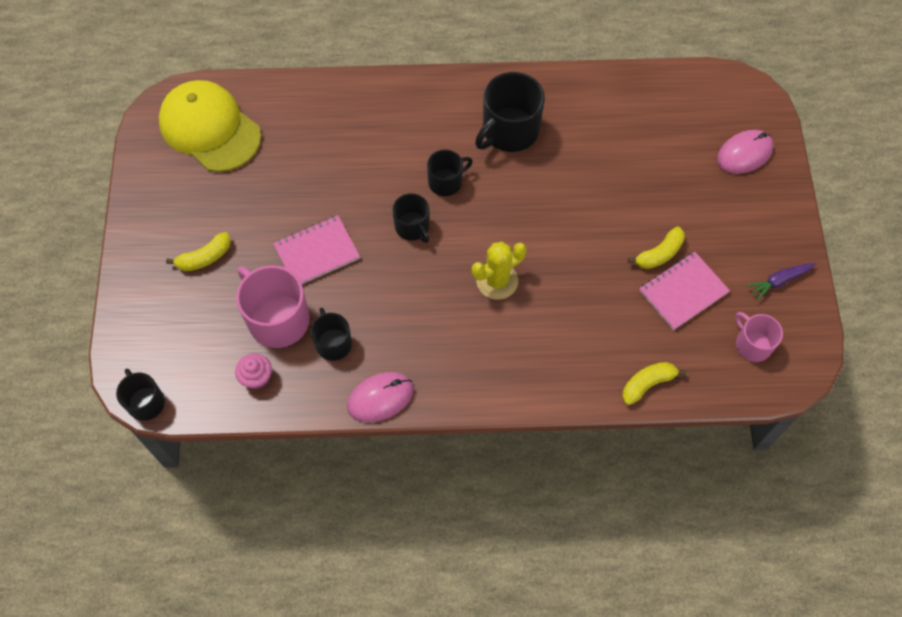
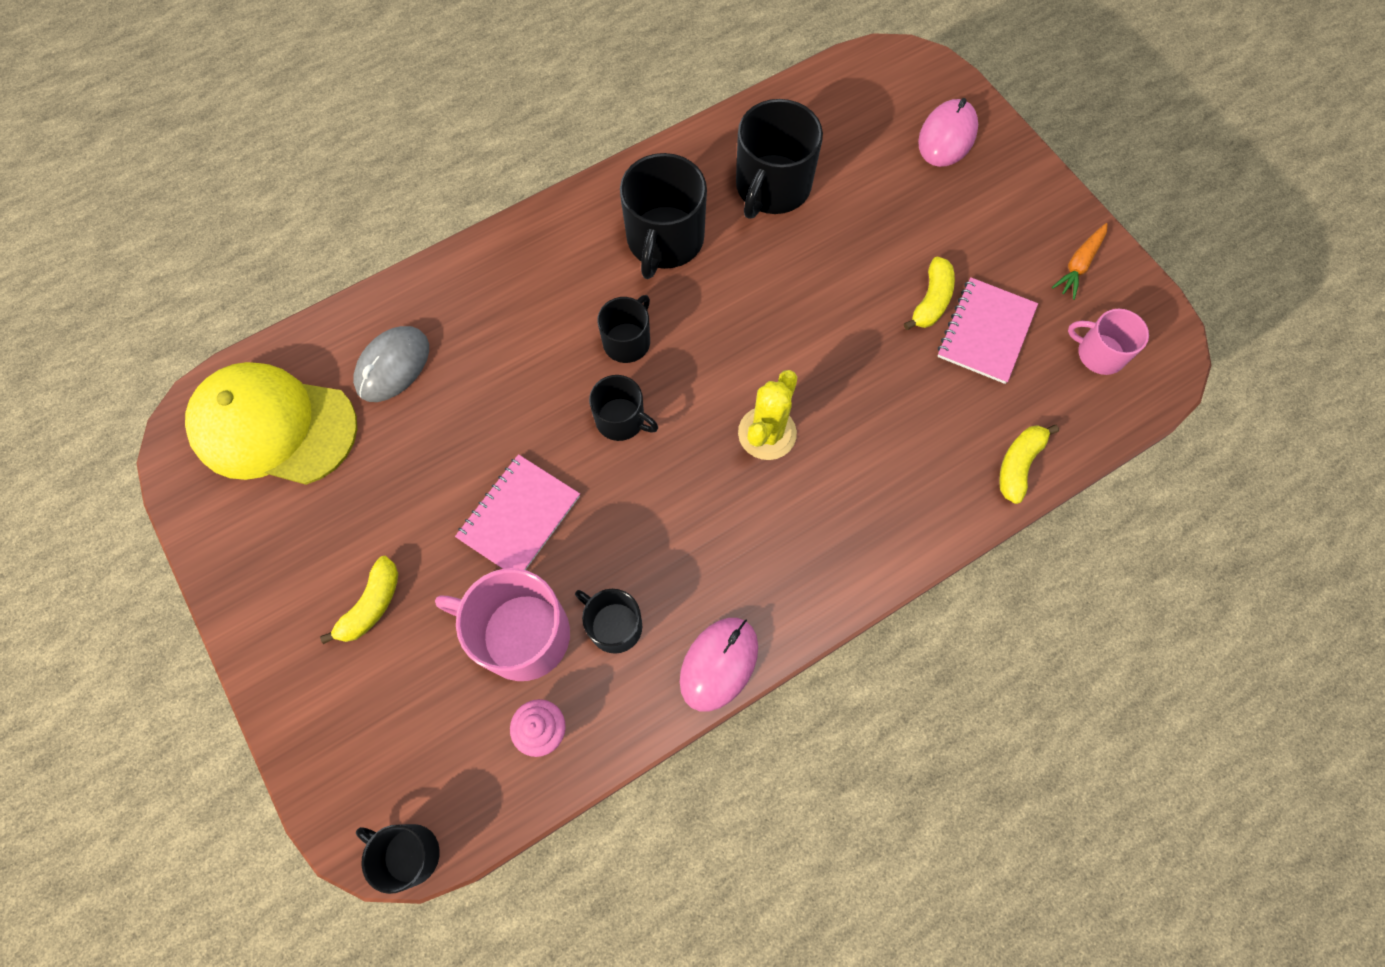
camera: 30 degrees left, 5 degrees up
purple carrot [746,263,816,301] -> orange carrot [1052,223,1107,300]
none -> grey mouse [353,326,429,402]
none -> black mug [736,99,823,219]

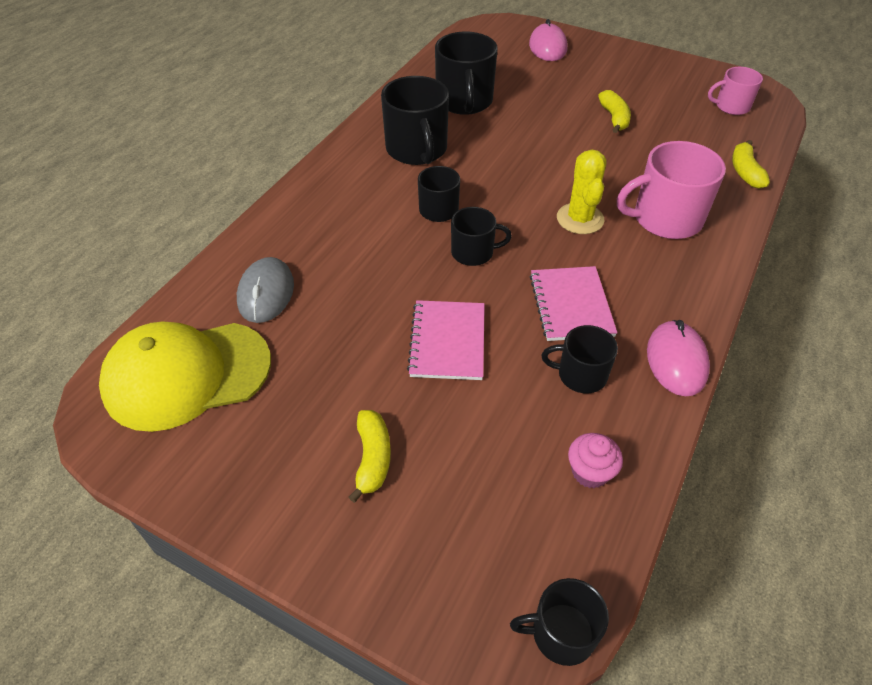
camera: 30 degrees left, 20 degrees down
pink mug [435,568,570,681] -> pink mug moved to [617,141,726,239]
pink notebook [937,277,1038,384] -> pink notebook moved to [530,266,617,341]
orange carrot [1052,223,1107,300] -> none

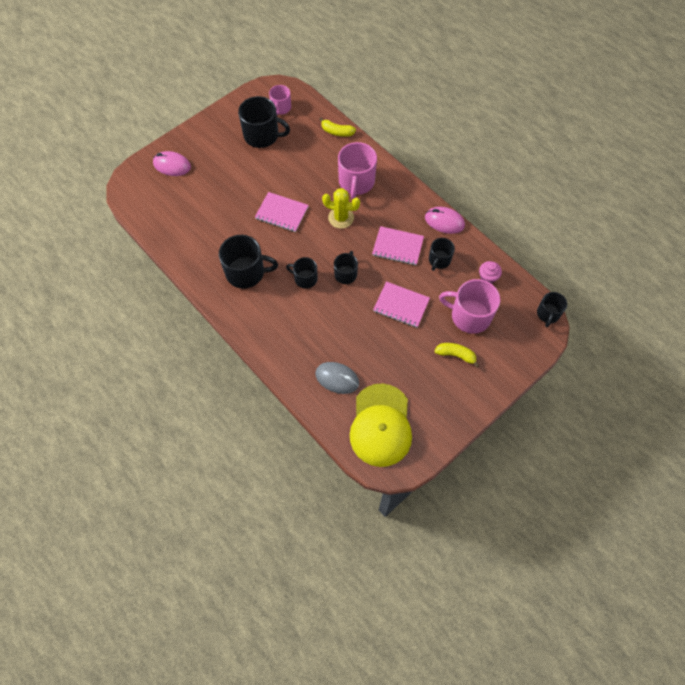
camera: 70 degrees left, 15 degrees up
black mug [435,31,497,115] -> black mug moved to [238,96,290,148]
yellow banana [598,90,631,133] -> none
none -> pink notebook [255,192,309,232]
none -> pink mug [439,279,500,334]

